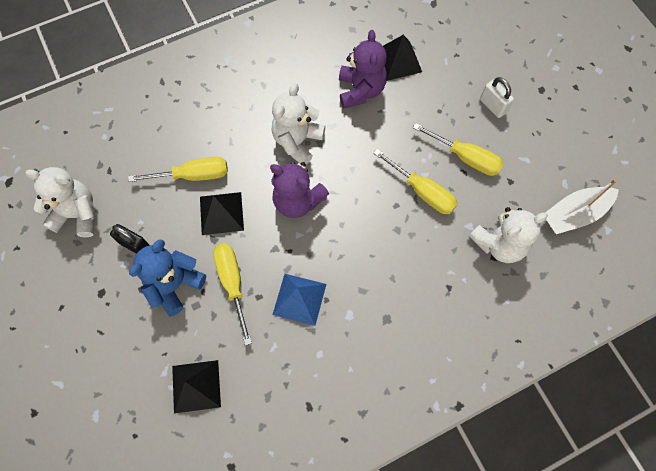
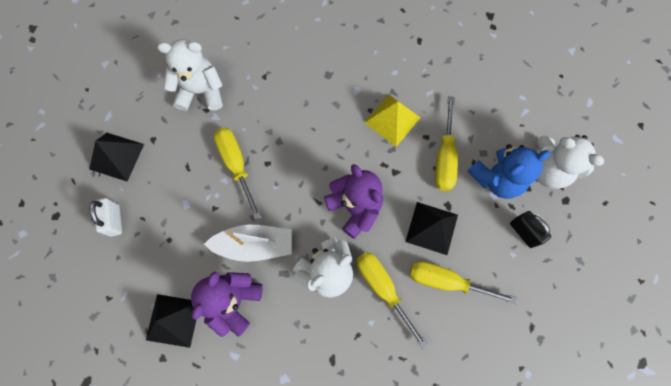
camera: 155 degrees left, 5 degrees up
white teddy bear [25,167,95,238] -> white teddy bear moved to [536,135,604,189]
black pyramid [172,360,221,413] -> black pyramid moved to [89,133,144,182]
blue pyramid [273,274,326,326] -> yellow pyramid [364,95,421,147]
yellow screwdriver [413,123,504,176] -> yellow screwdriver moved to [357,252,428,349]
white boat [545,179,619,234] -> white boat moved to [204,225,292,262]

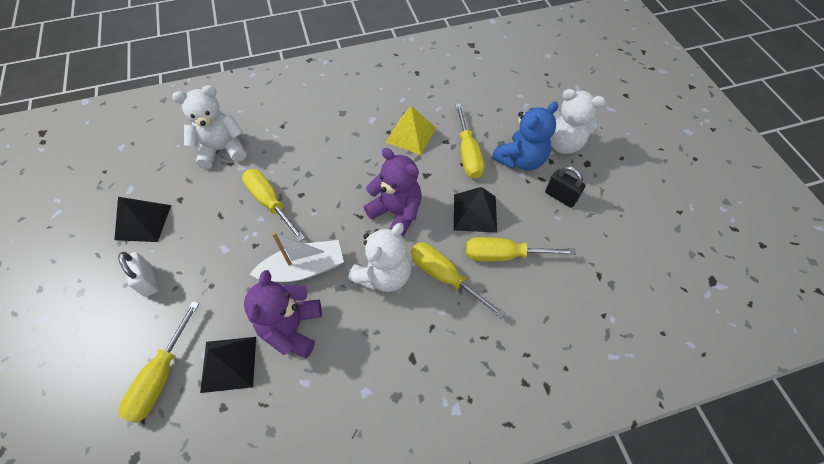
camera: 15 degrees left, 15 degrees down
none -> yellow screwdriver [119,301,199,423]

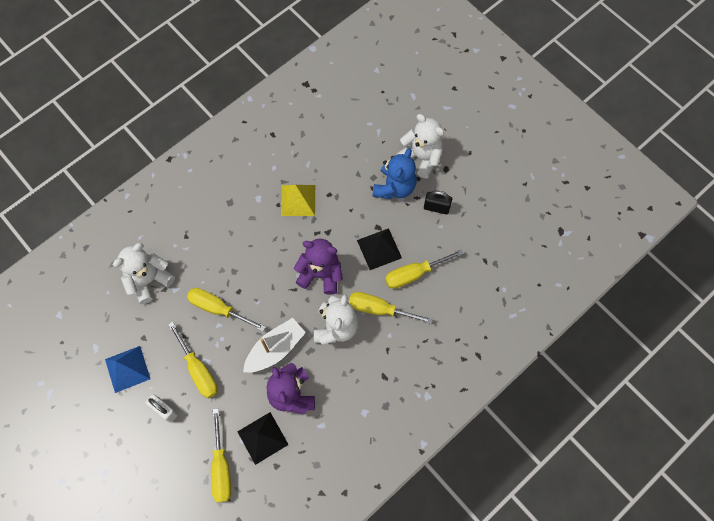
camera: 25 degrees left, 10 degrees up
black pyramid [114,197,171,242] -> blue pyramid [105,346,150,393]
yellow screwdriver [455,103,484,179] -> yellow screwdriver moved to [168,322,218,399]
white teddy bear [550,89,606,154] -> white teddy bear turned 135 degrees counterclockwise [397,114,444,178]

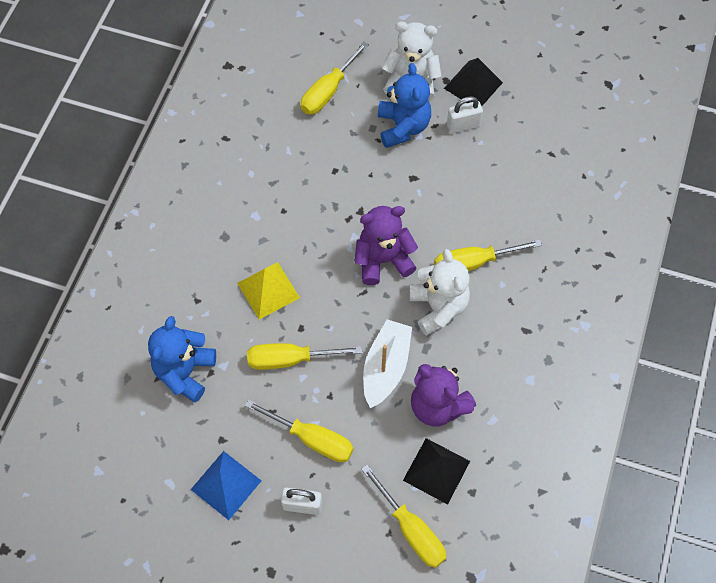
camera: 30 degrees left, 5 degrees down
white teddy bear [113,243,175,304] -> blue teddy bear [148,316,216,402]
yellow pyramid [281,185,315,216] -> yellow pyramid moved to [237,262,300,320]
black pyramid [357,228,402,270] -> black pyramid moved to [444,58,503,106]
yellow screwdriver [385,249,464,289] -> yellow screwdriver moved to [301,42,369,115]
black padlock [424,190,452,214] -> white padlock [447,96,483,133]

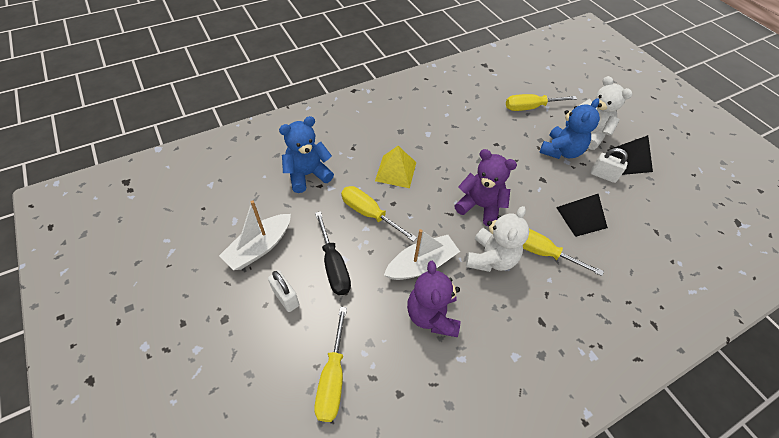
camera: 40 degrees right, 10 degrees down
blue pyramid [191,451,261,520] -> white boat [219,201,291,270]
yellow screwdriver [245,399,353,462] -> black screwdriver [315,211,351,295]
black pyramid [403,438,470,505] -> black pyramid moved to [556,194,608,237]

